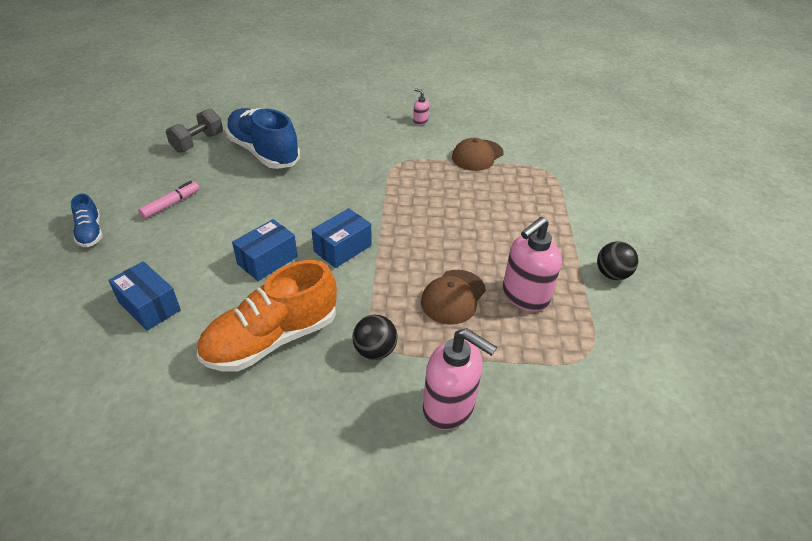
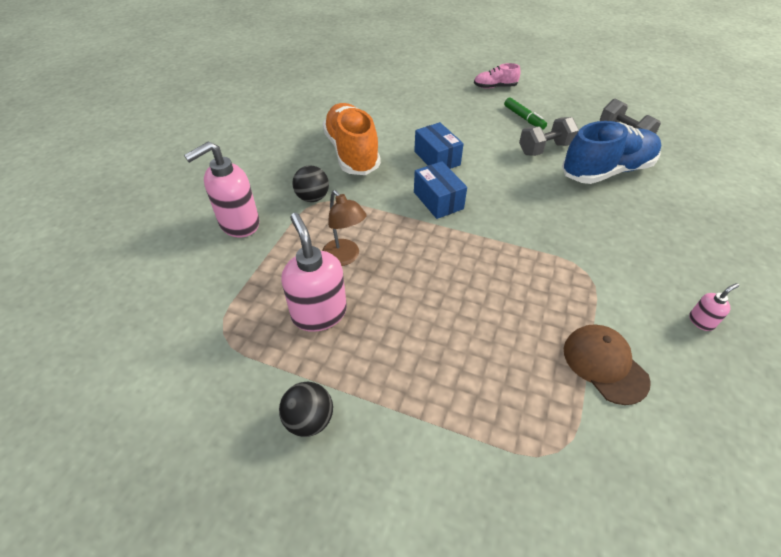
camera: 110 degrees right, 5 degrees up
blue shoe [71,194,102,247] -> pink shoe [474,63,520,89]
blue box [108,261,181,331] -> none
pink marker [138,181,199,219] -> green marker [504,97,547,130]
brown cap [421,270,486,325] -> brown lamp [322,190,367,266]
none -> grey dumbbell [519,117,579,156]

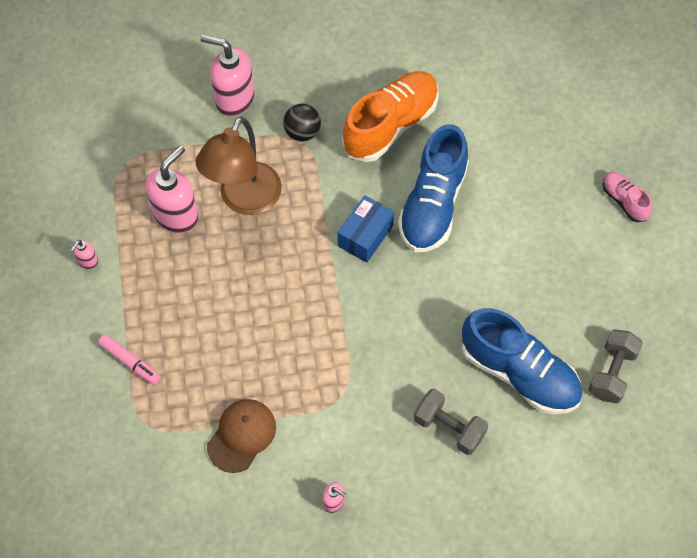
camera: 60 degrees right, 15 degrees up
black ball [279,382,333,437] -> pink soap dispenser [70,240,98,269]
brown lamp [322,190,367,266] -> brown lamp [195,117,282,215], size x1.69
blue box [414,122,464,169] -> blue shoe [398,124,469,252]
green marker [504,97,547,130] -> none
grey dumbbell [519,117,579,156] -> grey dumbbell moved to [414,388,488,455]
none -> pink marker [98,334,161,385]

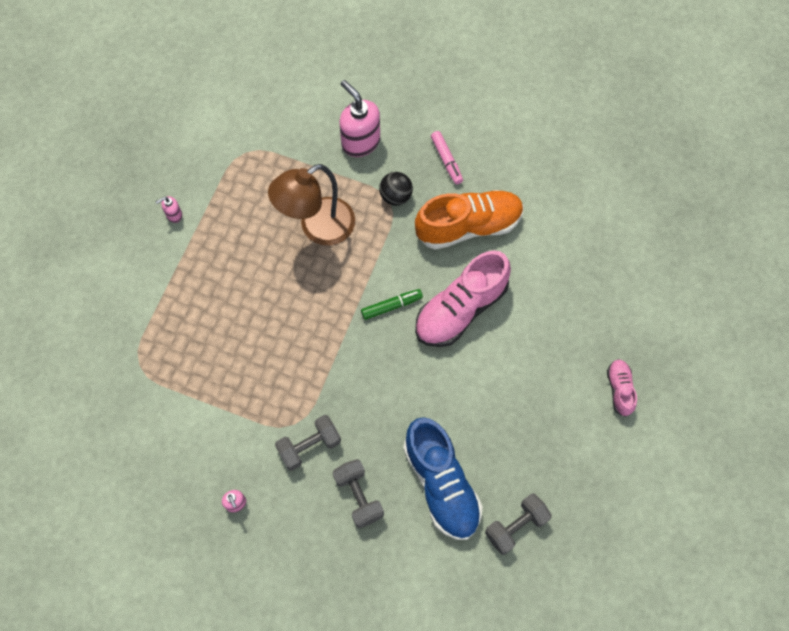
camera: 30 degrees right, 5 degrees up
pink marker [98,334,161,385] -> pink marker moved to [431,131,463,184]
pink soap dispenser [146,145,198,233] -> none
brown cap [207,399,276,473] -> none
blue box [338,195,394,263] -> green marker [361,289,423,320]
blue shoe [398,124,469,252] -> pink shoe [415,250,511,347]
none -> grey dumbbell [275,415,341,471]

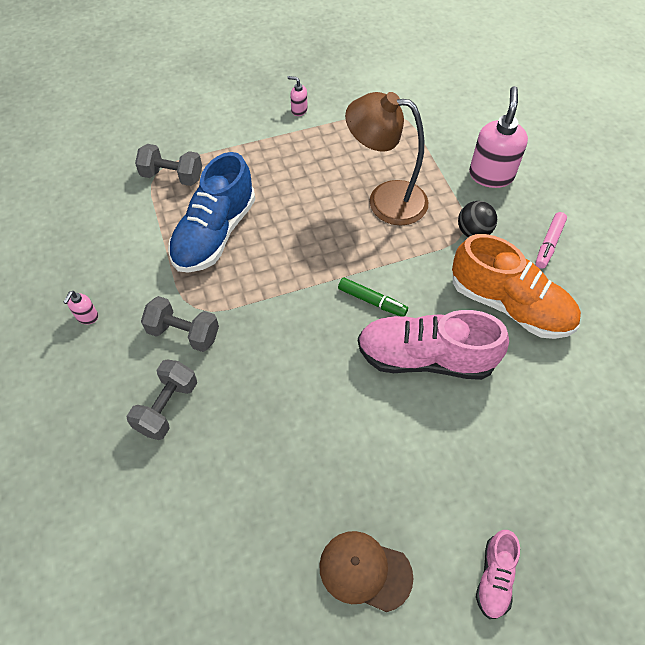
camera: 50 degrees right, 10 degrees down
blue shoe [403,417,483,540] -> blue shoe moved to [168,152,255,273]
grey dumbbell [485,493,552,555] -> grey dumbbell moved to [135,144,202,186]
pink shoe [607,359,637,417] -> pink shoe turned 150 degrees clockwise [476,530,520,619]
none -> brown cap [319,531,413,612]

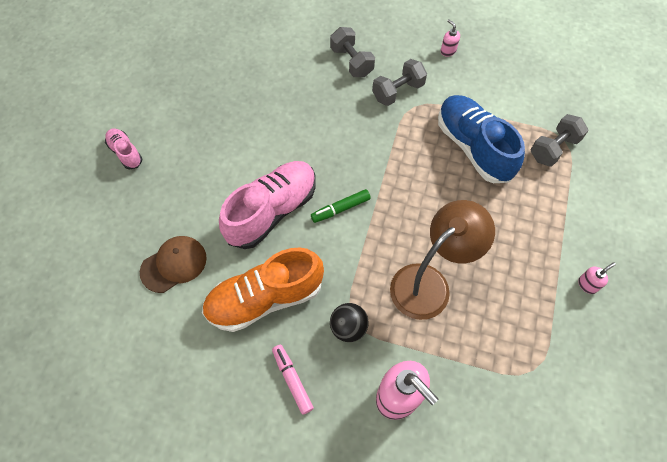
camera: 125 degrees right, 5 degrees up
brown cap [319,531,413,612] -> brown cap moved to [140,236,207,293]

